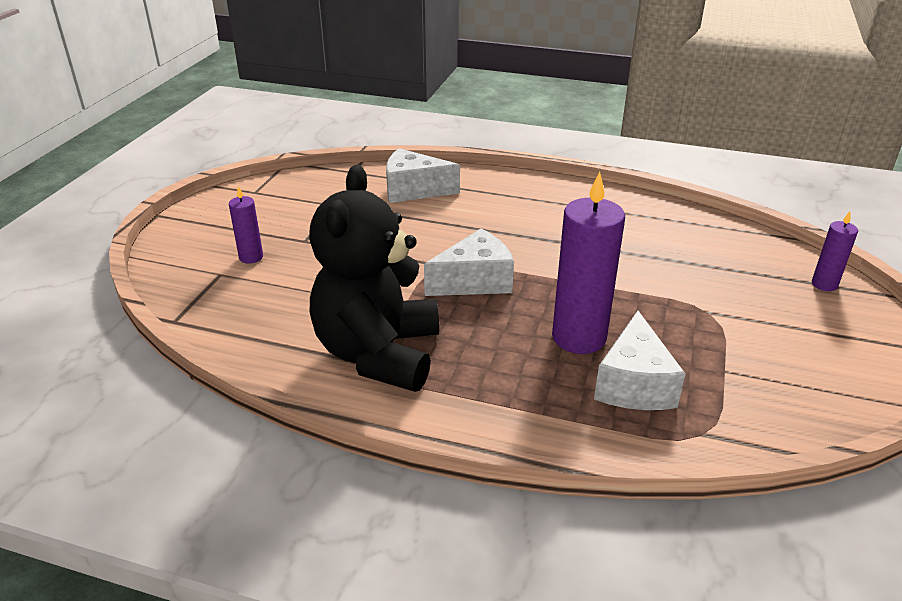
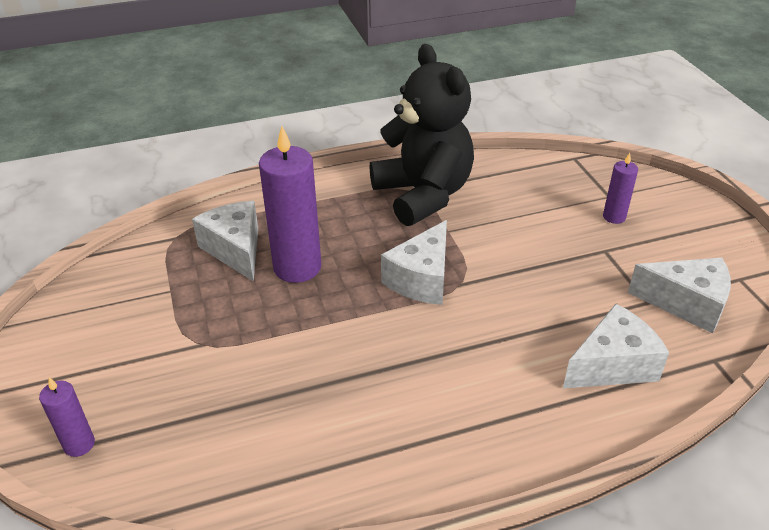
camera: 145 degrees right, 5 degrees up
none -> white cheese [628,258,731,333]

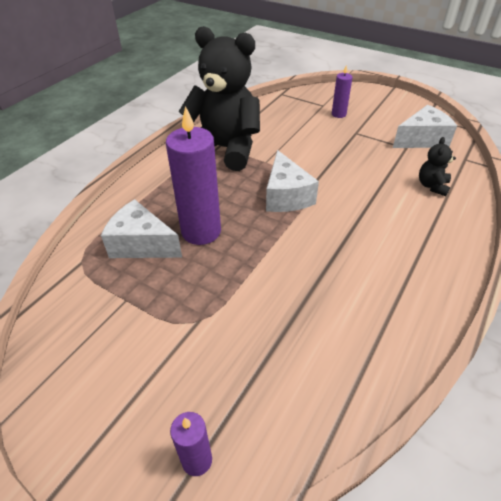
camera: 40 degrees left, 5 degrees up
white cheese [563,304,669,388] -> black teddy bear [419,137,456,196]

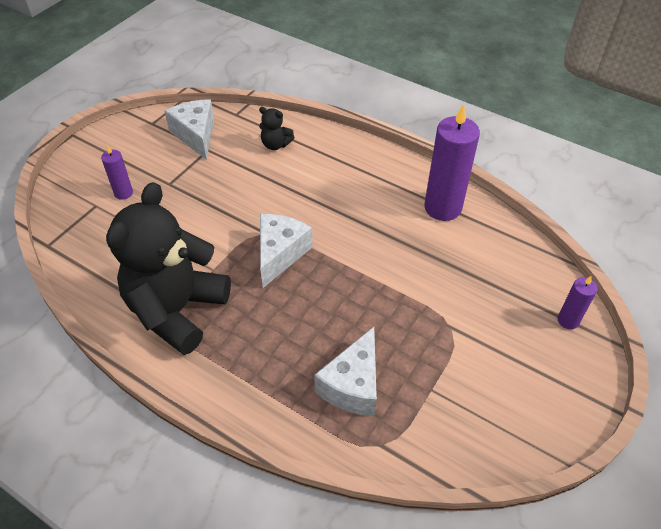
camera: 90 degrees left, 5 degrees up
purple candle [166,106,221,245] -> purple candle moved to [424,104,480,221]
white cheese [266,150,319,212] -> white cheese turned 60 degrees counterclockwise [260,214,312,288]

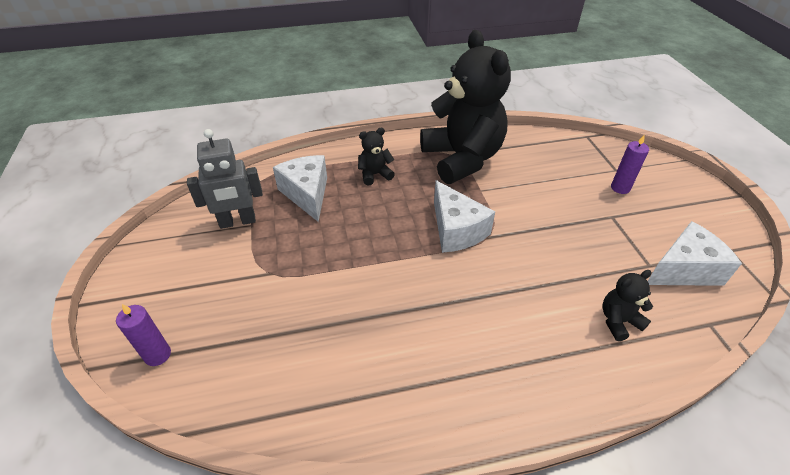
camera: 135 degrees right, 5 degrees down
white cheese [165,99,214,160] -> white cheese turned 45 degrees counterclockwise [648,221,742,286]
purple candle [424,104,480,221] -> none
none -> grey robot [187,129,263,229]
none -> black teddy bear [358,128,395,186]

